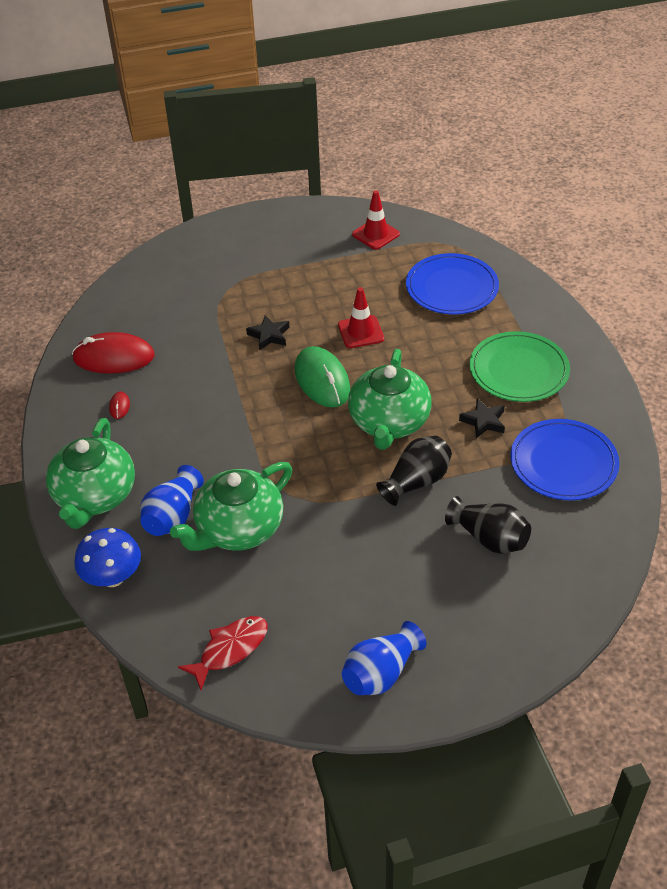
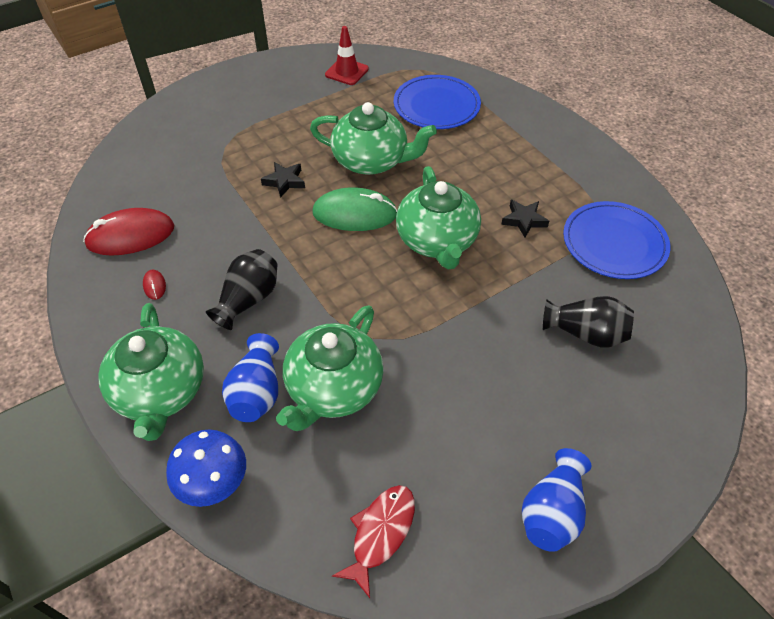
camera: 20 degrees left, 5 degrees up
green mouse [295,346,350,408] -> green mouse turned 45 degrees counterclockwise [312,187,397,231]
red traffic cone [338,287,384,348] -> green teapot [310,102,437,175]
black vase [376,436,452,506] -> black vase moved to [206,249,277,330]
green plate [470,331,570,402] -> none

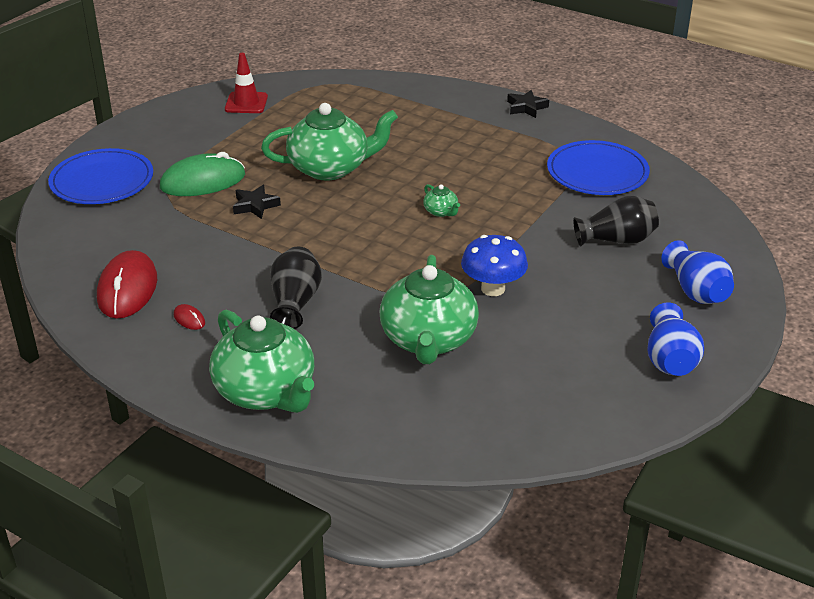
camera: 25 degrees left, 15 degrees down
red mouse [83,208,174,256] -> red mouse turned 45 degrees counterclockwise [97,250,157,319]
blue mushroom [166,429,246,507] -> blue mushroom moved to [461,235,528,296]
blue vase [222,333,279,422] -> blue vase moved to [661,240,734,304]
green mouse [312,187,397,231] -> green mouse moved to [160,152,245,196]
red fish [332,485,415,598] -> none
blue plate [394,75,481,129] -> blue plate moved to [48,148,153,204]
green teapot [396,166,481,270] -> green teapot [423,184,460,217], size x0.41
black star [501,200,549,238] -> black star moved to [507,90,549,118]

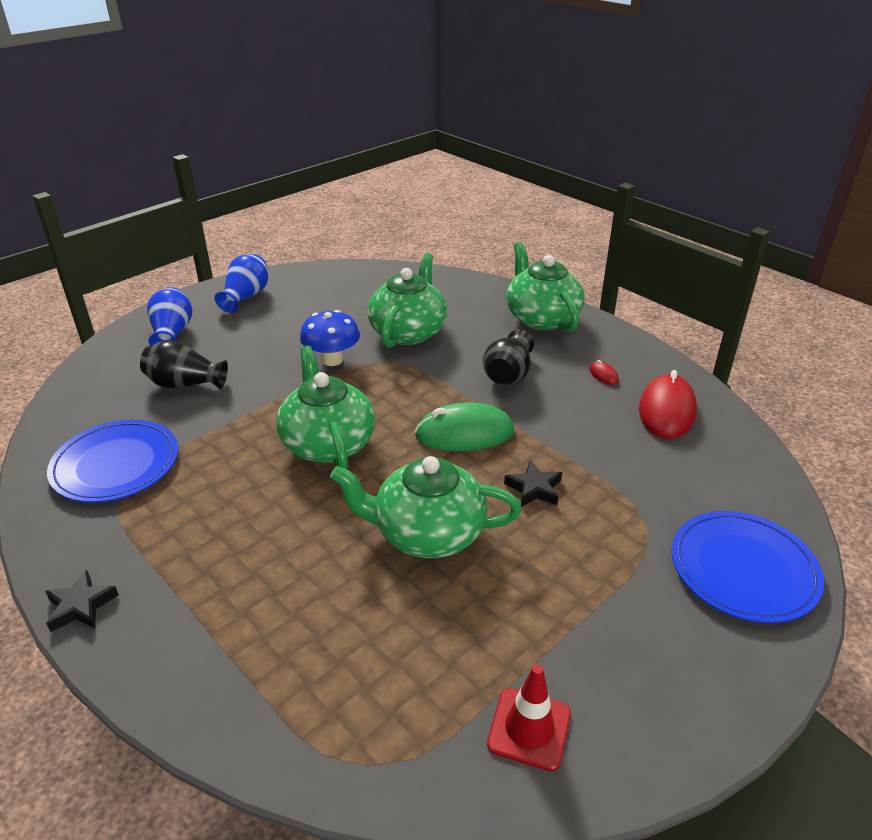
camera: 165 degrees left, 0 degrees up
green mouse [160,152,245,196] -> green mouse moved to [415,402,514,451]
green teapot [423,184,460,217] -> green teapot [276,346,375,470], size x2.45

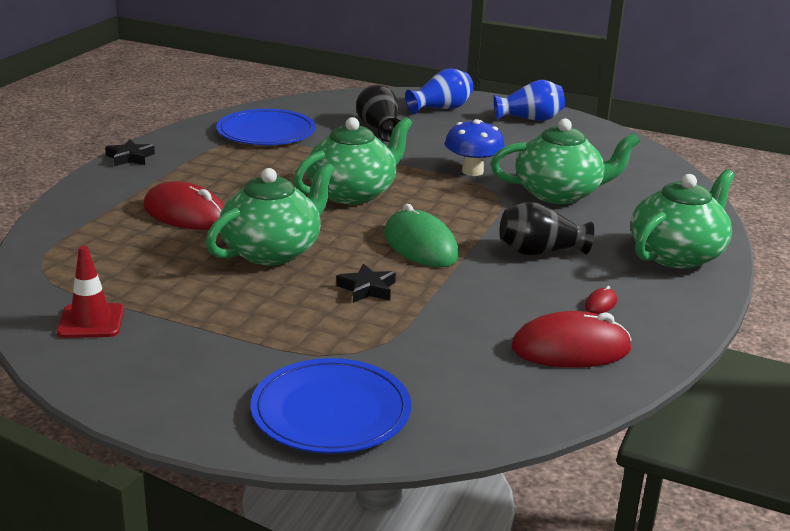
camera: 65 degrees right, 10 degrees down
green teapot [330,456,522,558] -> green teapot turned 60 degrees clockwise [206,162,335,265]
none -> red mouse [143,181,224,230]

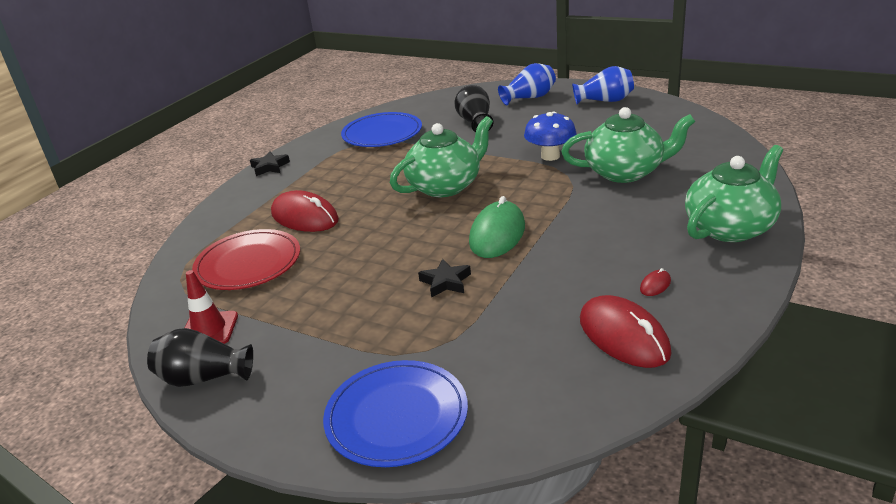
camera: 10 degrees right, 5 degrees up
green teapot [206,162,335,265] -> none
green mouse [384,204,459,267] -> green mouse turned 45 degrees clockwise [469,196,525,258]
black vase [499,202,594,255] -> black vase moved to [147,328,253,387]
red mouse [511,311,631,368] -> red mouse turned 60 degrees clockwise [580,295,672,368]
none -> red plate [192,229,300,290]

